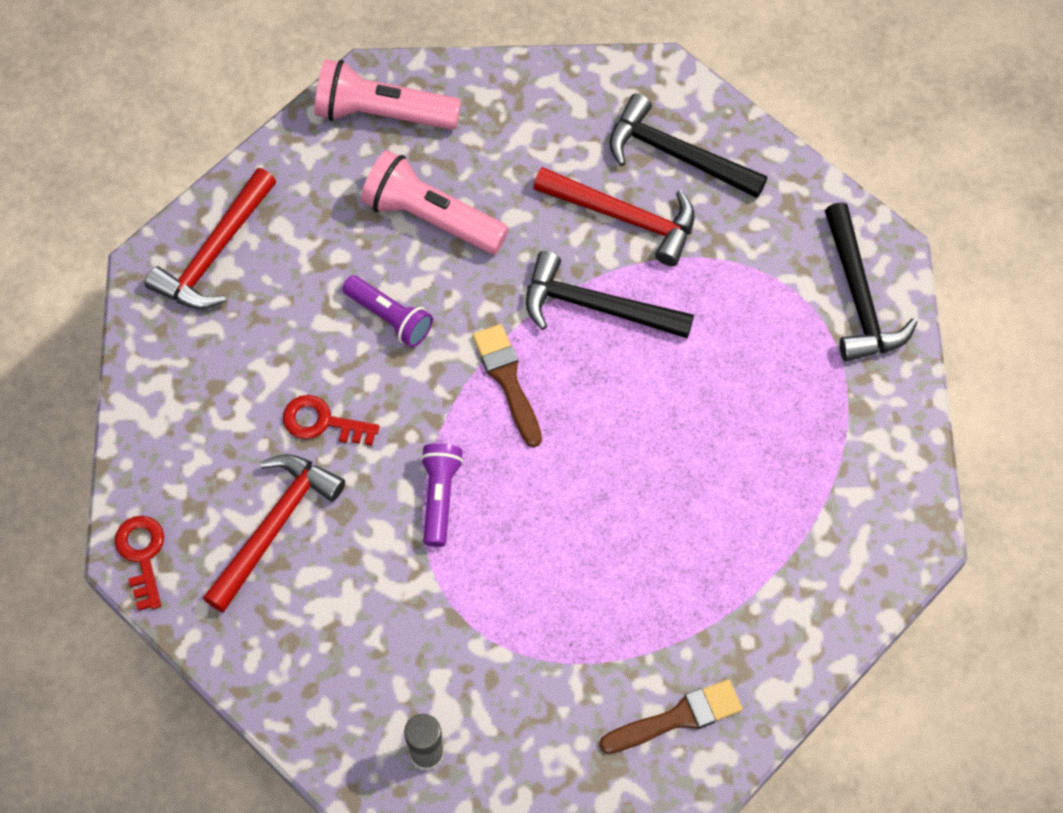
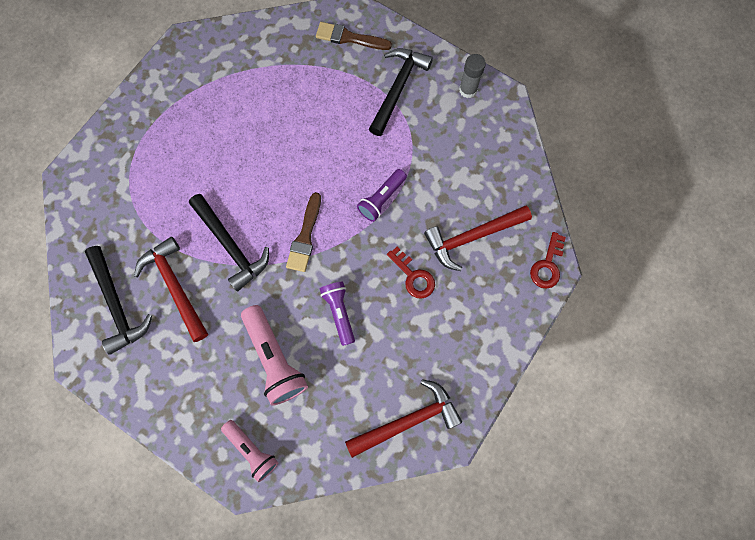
camera: 145 degrees left, 10 degrees up
pink flashlight [315,59,461,130] -> pink flashlight [221,420,279,482], size x0.64
black hammer [825,202,918,362] -> black hammer moved to [369,48,433,136]

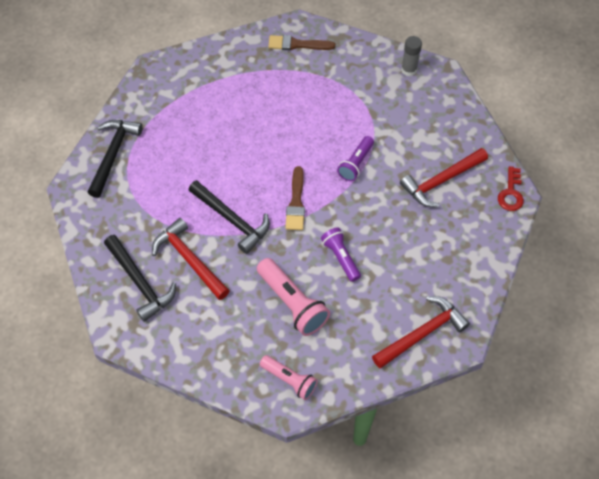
camera: 10 degrees left, 15 degrees down
black hammer [369,48,433,136] -> black hammer moved to [87,120,143,198]
red key [387,246,435,299] -> none

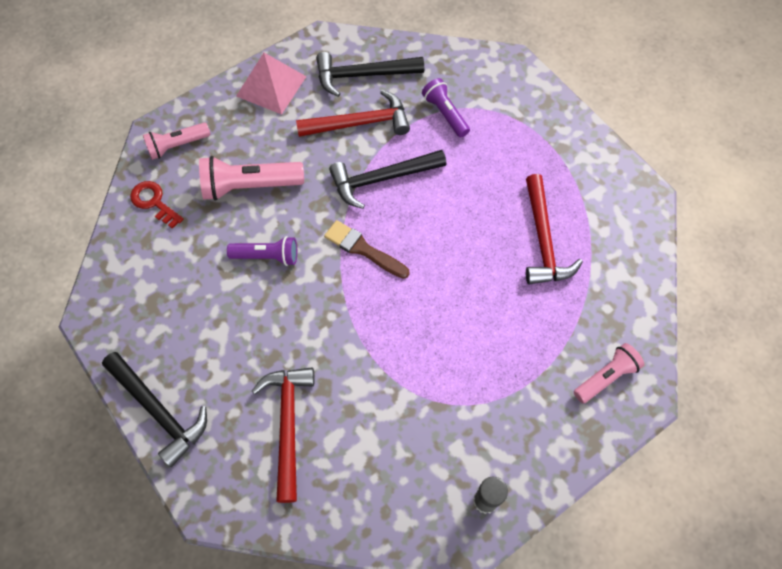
camera: 120 degrees right, 5 degrees up
black hammer [87,120,143,198] -> black hammer moved to [102,352,207,467]
brown brush [268,35,335,50] -> pink flashlight [574,343,644,403]
purple flashlight [337,136,374,181] -> purple flashlight moved to [422,78,470,137]
red hammer [372,296,470,368] -> red hammer moved to [526,174,583,284]
red key [498,166,524,211] -> red key moved to [130,181,184,229]
none -> pink pyramid [236,53,307,114]

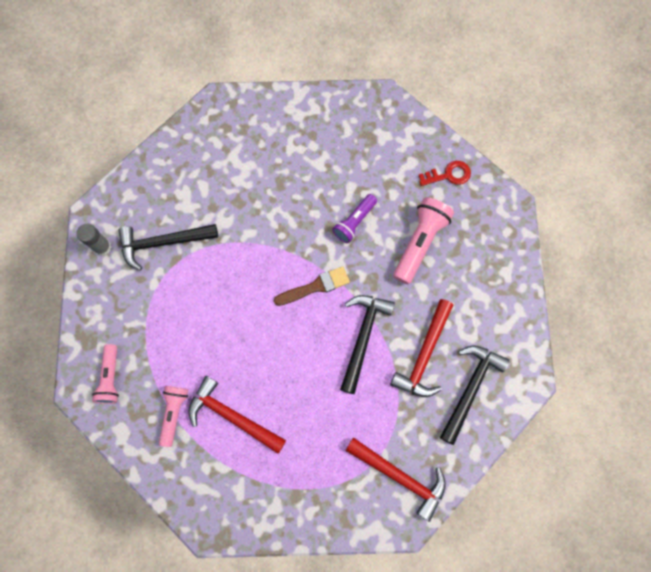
camera: 125 degrees right, 10 degrees up
black hammer [102,352,207,467] -> black hammer moved to [118,224,218,271]
pink flashlight [143,123,210,160] -> pink flashlight moved to [159,386,188,447]
pink pyramid [236,53,307,114] -> none
red hammer [252,367,315,503] -> red hammer moved to [345,437,446,522]
purple flashlight [422,78,470,137] -> none

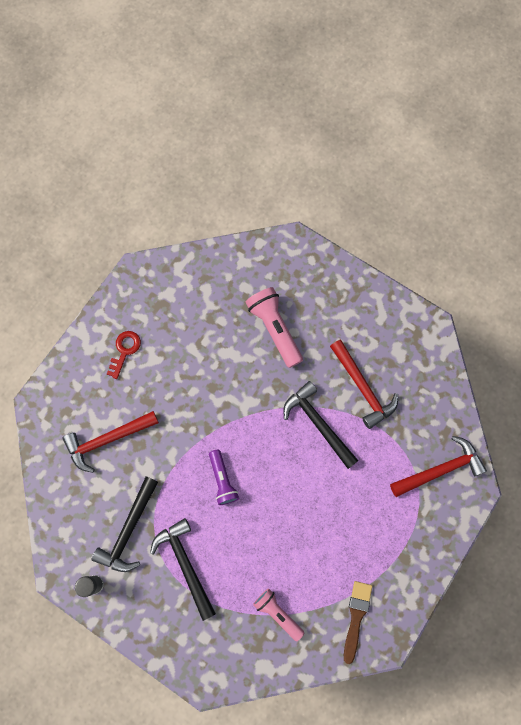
camera: 55 degrees left, 0 degrees up
pink flashlight [92,344,119,404] -> none
red hammer [188,376,286,454] -> red hammer moved to [62,411,159,473]
brown brush [274,266,350,306] -> brown brush moved to [344,581,372,664]
purple flashlight [332,194,377,243] -> purple flashlight moved to [209,450,239,505]
red key [419,161,471,186] -> red key moved to [107,331,141,379]
black hammer [440,345,510,445] -> black hammer moved to [150,518,216,621]

